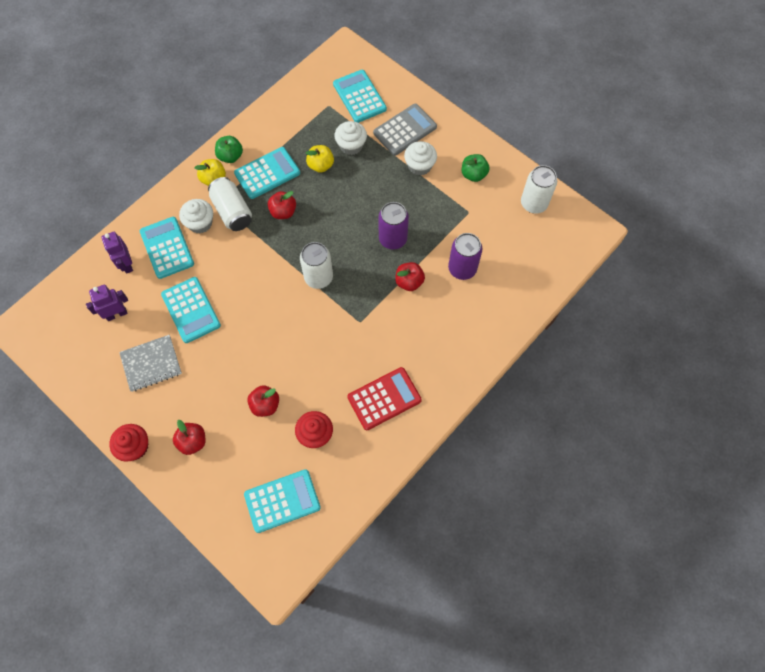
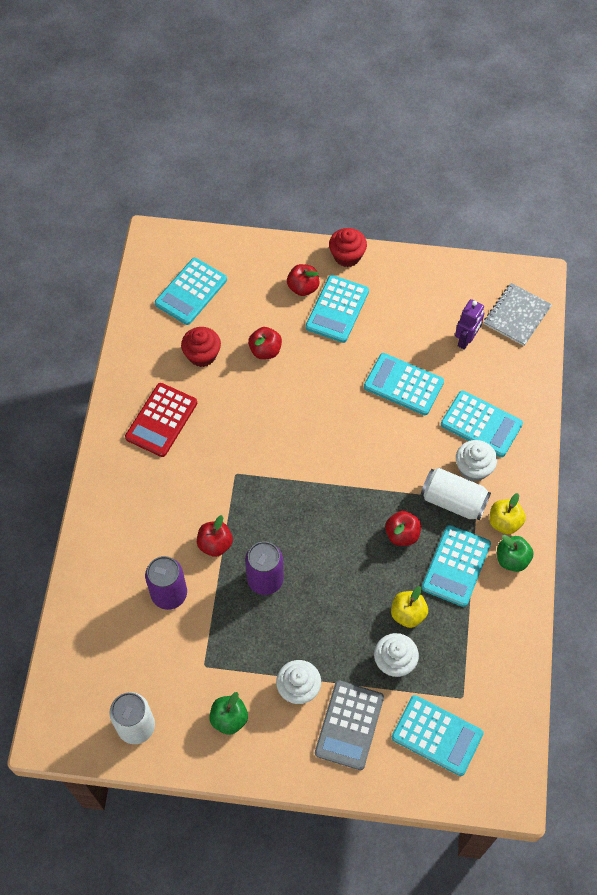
camera: 145 degrees right, 5 degrees down
purple robot [101,232,133,273] -> none
grey notebook [119,335,182,392] -> grey notebook moved to [484,283,552,346]
white can [300,242,333,289] -> none
none -> turquoise calculator [306,275,369,343]

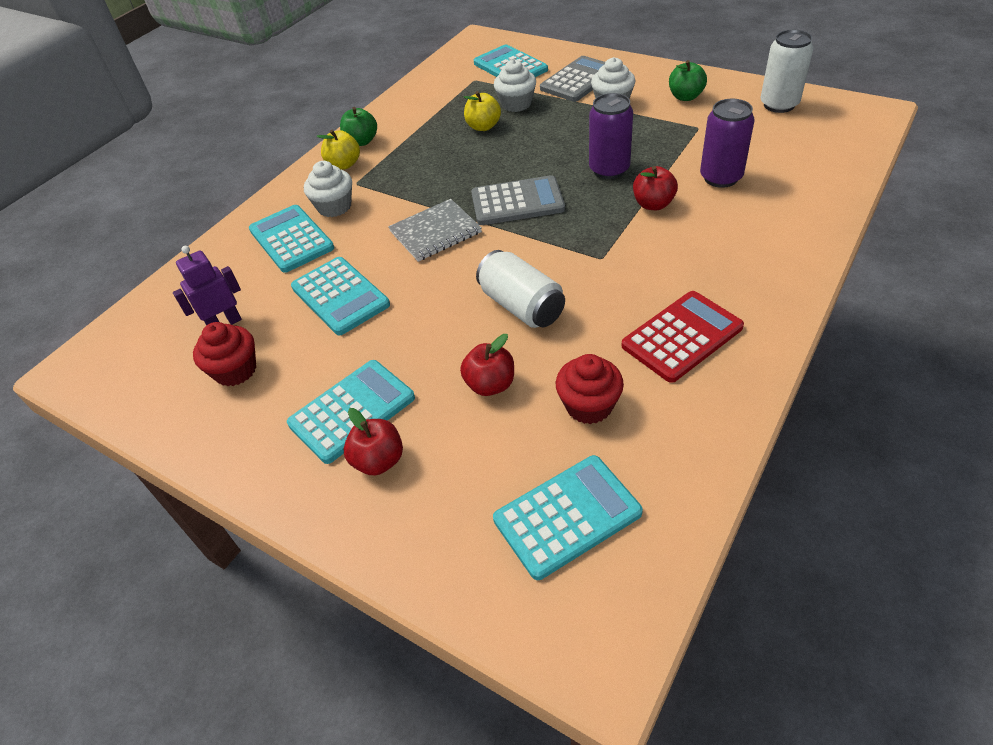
camera: 150 degrees left, 15 degrees down
red cupcake [329,228,367,267] -> red cupcake moved to [193,322,256,386]
red apple [385,511,421,546] -> none
white can [421,468,491,520] -> white can moved to [476,250,565,328]
turquoise calculator [422,525,491,607] -> none
grey notebook [484,283,552,346] -> grey notebook moved to [388,199,482,262]
none -> grey calculator [471,175,565,225]

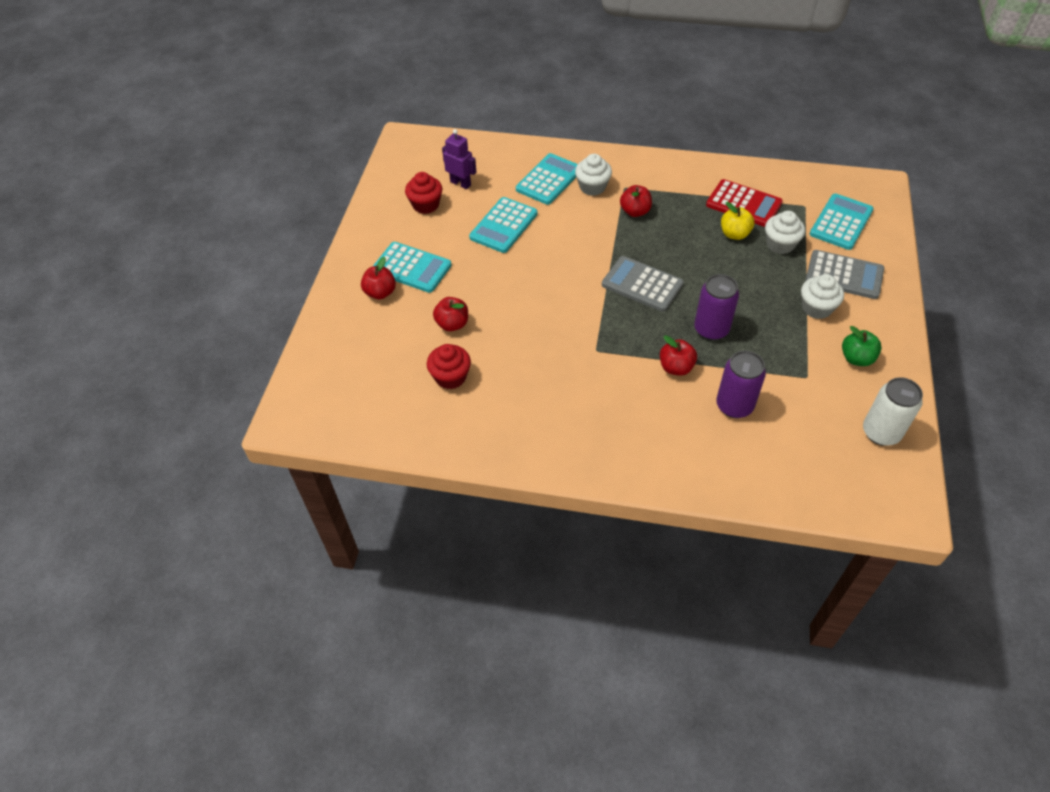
camera: 65 degrees right, 5 degrees up
yellow apple [317,130,360,170] -> none
green apple [340,107,377,146] -> none
grey notebook [388,199,482,262] -> none
grey calculator [471,175,565,225] -> grey calculator turned 150 degrees clockwise [602,256,684,312]
white can [476,250,565,328] -> none
turquoise calculator [493,455,643,580] -> none
red calculator [622,291,744,383] -> red calculator moved to [706,179,783,227]
none -> red apple [620,185,652,217]

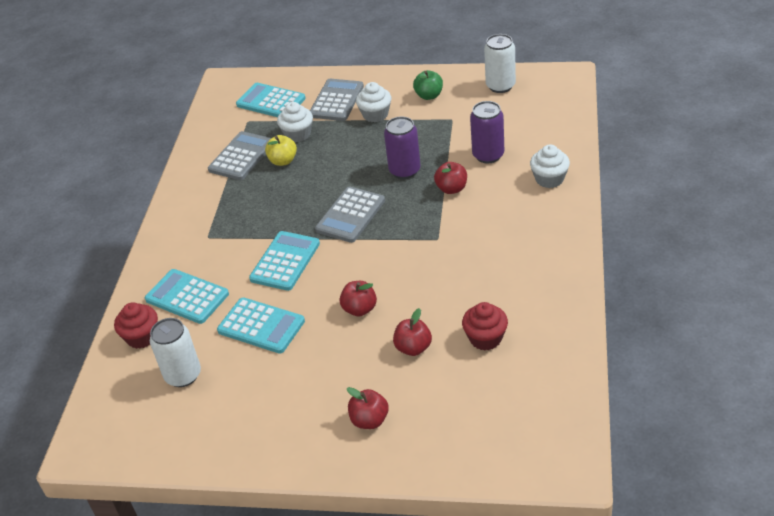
camera: 90 degrees left, 10 degrees down
turquoise calculator [372,242,452,293] -> turquoise calculator moved to [249,231,320,291]
red cupcake [405,172,442,214] -> red cupcake moved to [114,302,158,349]
purple robot [442,129,476,189] -> white can [150,318,201,387]
white cupcake [575,154,612,196] -> white cupcake moved to [530,144,570,188]
red apple [620,185,652,217] -> red apple moved to [340,281,377,317]
red calculator [706,179,783,227] -> grey calculator [208,131,271,180]

